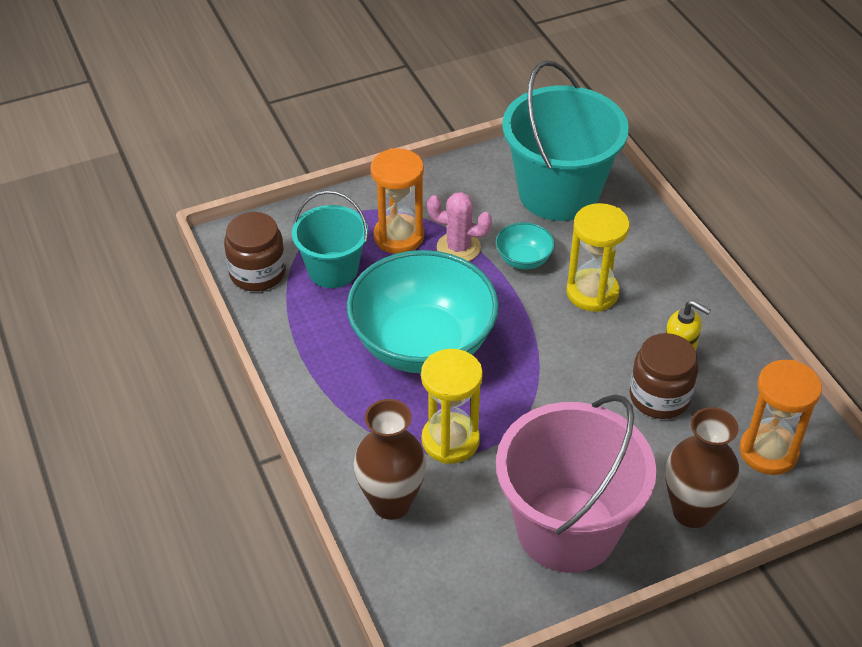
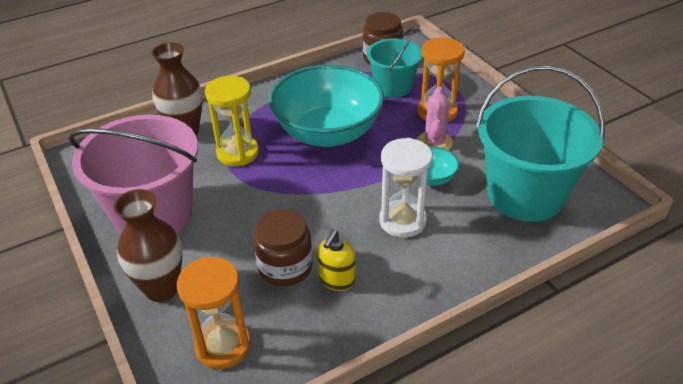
camera: 85 degrees right, 5 degrees down
yellow hourglass [566,203,630,312] -> white hourglass [379,138,433,238]

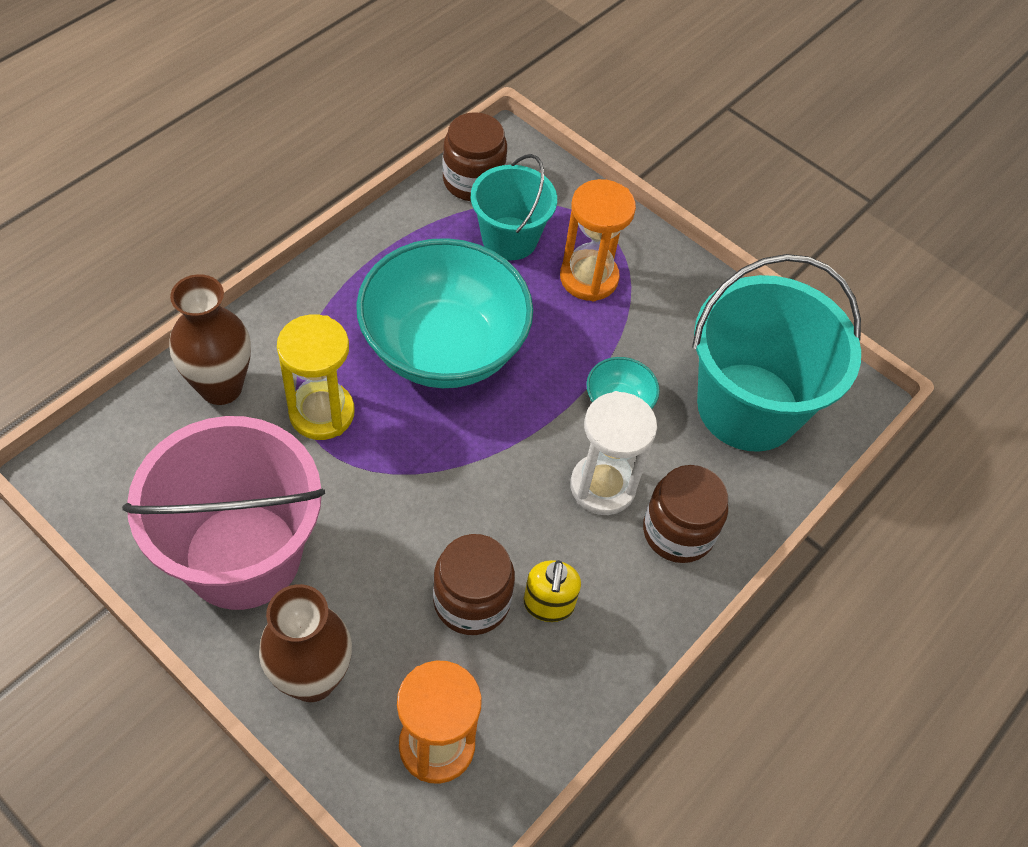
camera: 25 degrees left, 15 degrees up
pink cactus [417,87,453,150] -> none
none -> brown jar [643,465,728,563]

